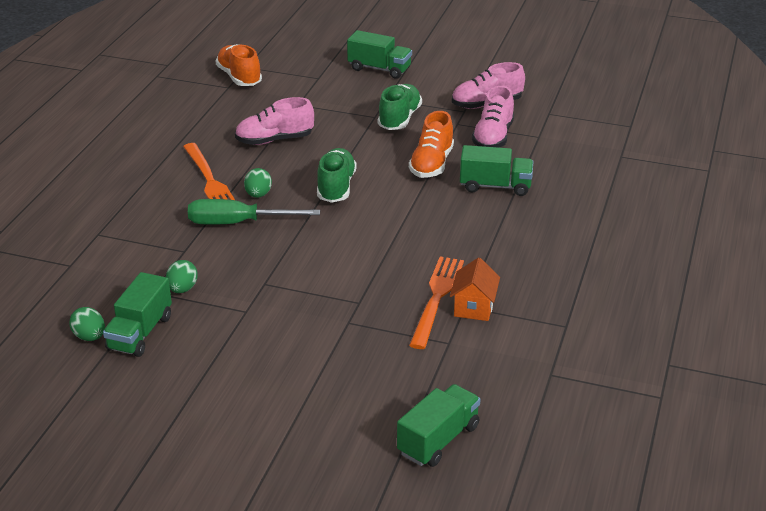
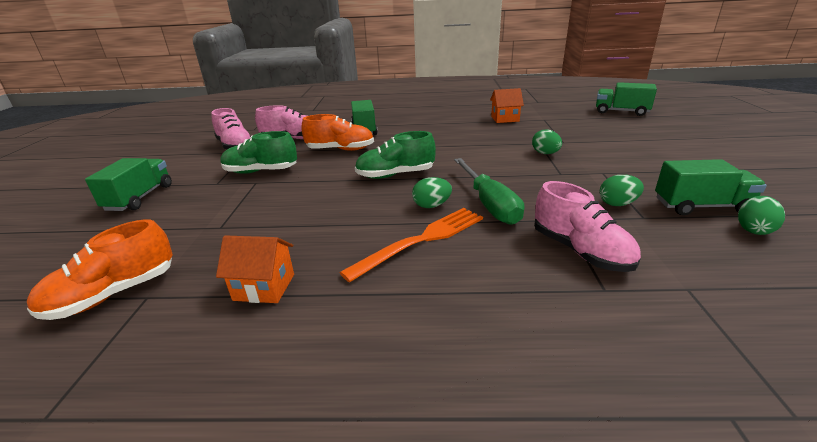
camera: 105 degrees left, 5 degrees down
pink shoe [235,97,314,145] -> pink shoe moved to [534,181,641,272]
orange fork [409,257,464,349] -> none
none -> orange house [216,235,294,303]
none -> green egg [532,129,562,154]

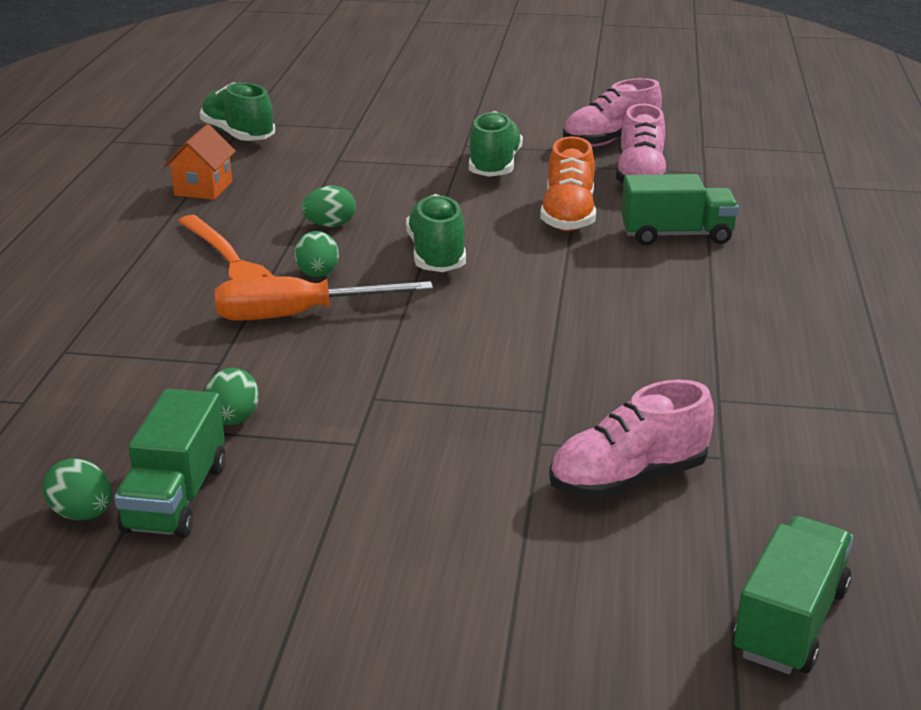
camera: 95 degrees right, 0 degrees up
orange shoe [27,219,173,320] -> green shoe [200,82,275,141]
green truck [85,158,172,211] -> none
green screwdriver [454,158,524,225] -> orange screwdriver [215,277,433,321]
orange house [490,88,524,123] -> none
green egg [532,129,562,154] -> green egg moved to [301,186,356,227]
pink shoe [534,181,641,272] -> pink shoe moved to [549,379,714,499]

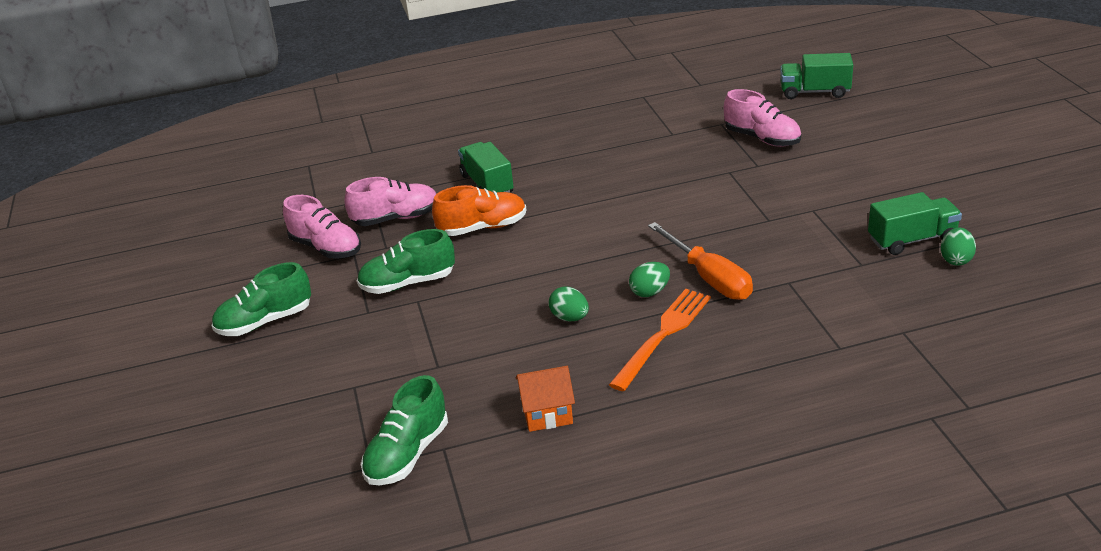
camera: 110 degrees left, 5 degrees up
green egg [205,368,259,425] -> none
green shoe [406,194,466,272] -> green shoe moved to [211,262,311,336]

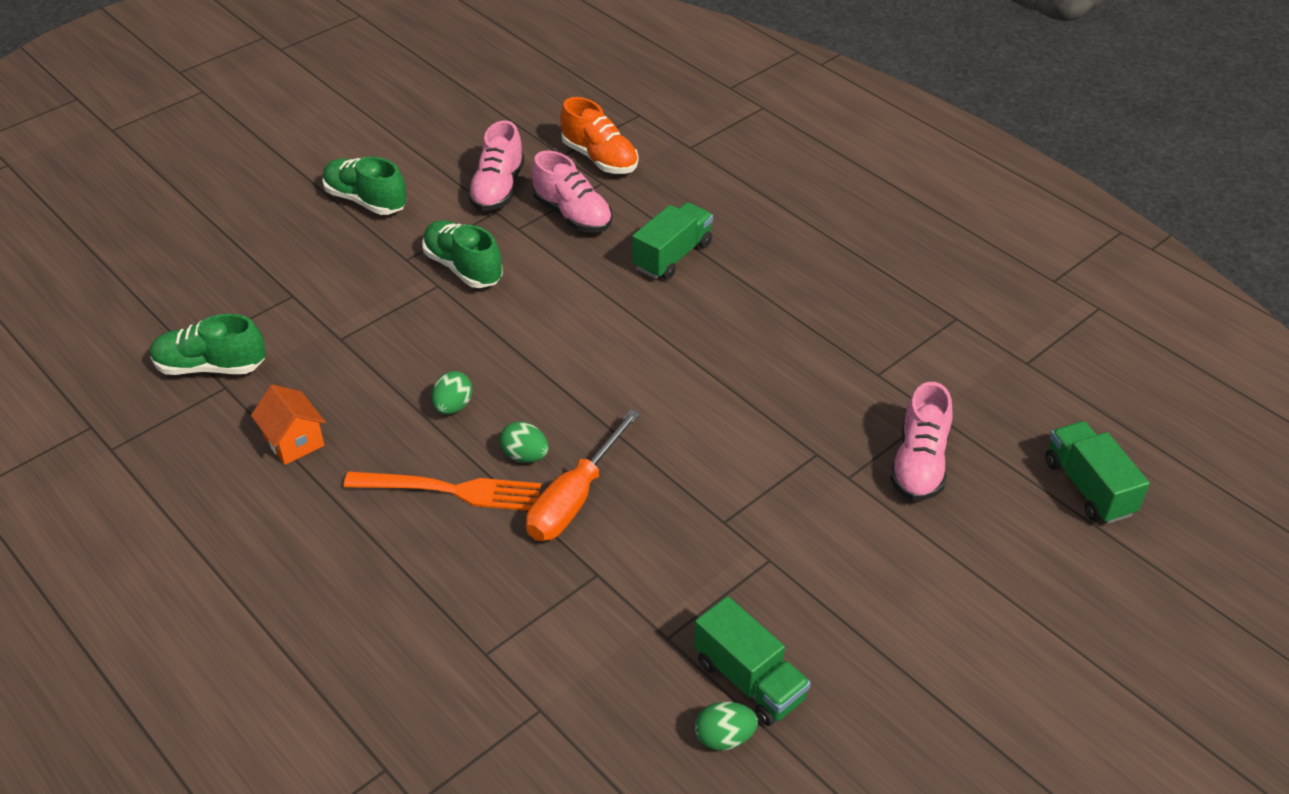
camera: 60 degrees right, 10 degrees up
orange shoe [432,185,526,236] -> orange shoe moved to [560,97,638,174]

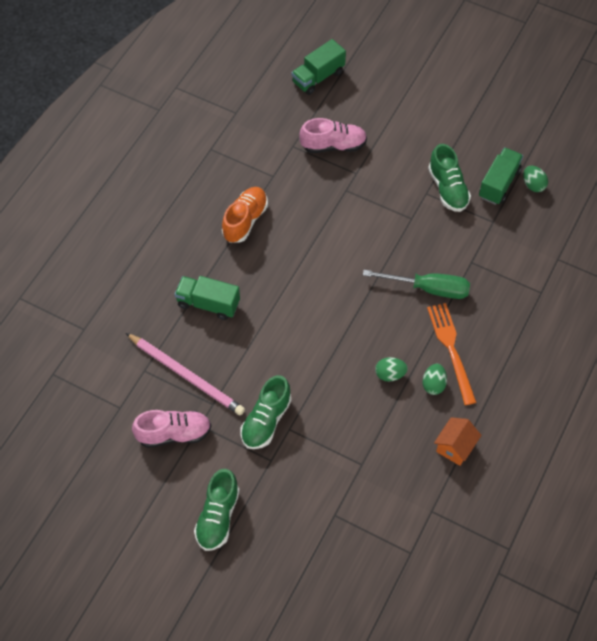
camera: 110 degrees left, 15 degrees up
green shoe [150,314,266,375] -> green shoe moved to [428,144,471,212]
green egg [500,422,549,463] -> green egg moved to [422,364,447,395]
orange screwdriver [526,409,640,541] -> green screwdriver [363,270,470,299]
pink shoe [532,151,613,233] -> pink pencil [126,333,245,416]
orange shoe [560,97,638,174] -> orange shoe moved to [222,187,268,243]

